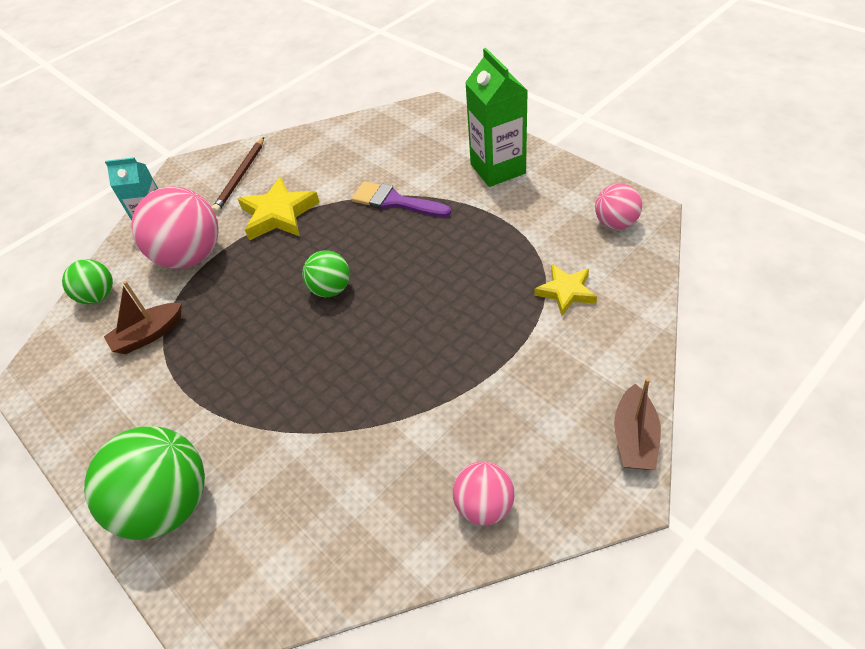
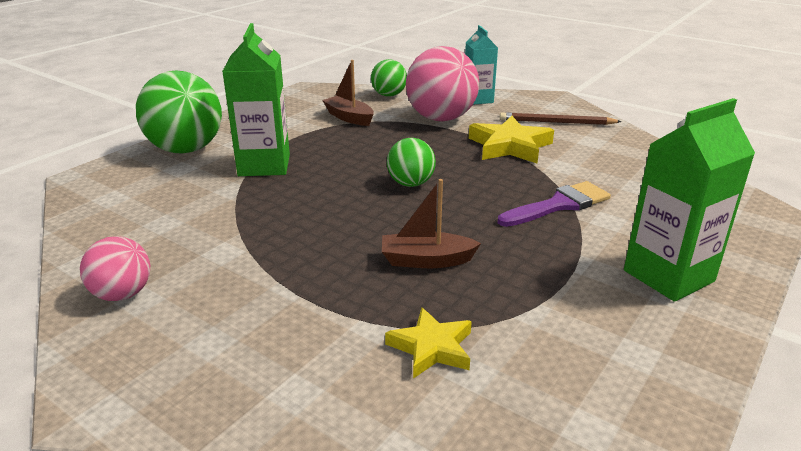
camera: 75 degrees right, 20 degrees down
purple brush [351,181,452,217] -> purple brush turned 45 degrees clockwise [498,181,611,227]
pink ball [595,183,642,230] -> none
brown boat [614,378,661,470] -> brown boat moved to [382,179,481,268]
none -> green carton [222,23,290,176]

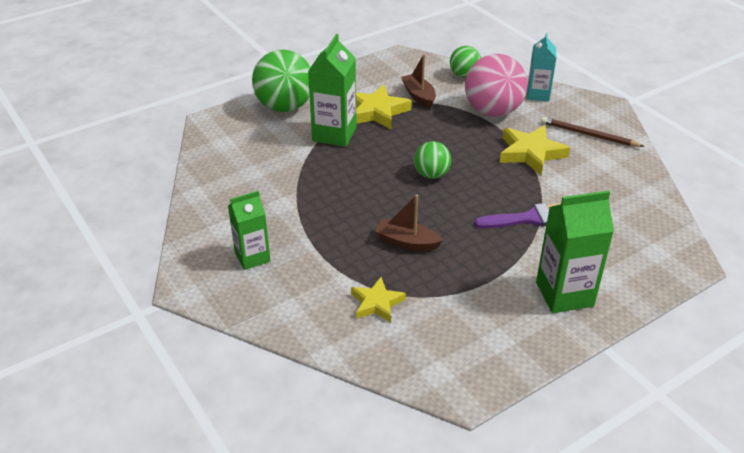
camera: 20 degrees right, 10 degrees up
pink ball [80,236,150,301] -> none
none -> green carton [228,191,271,270]
none -> yellow star [356,84,412,129]

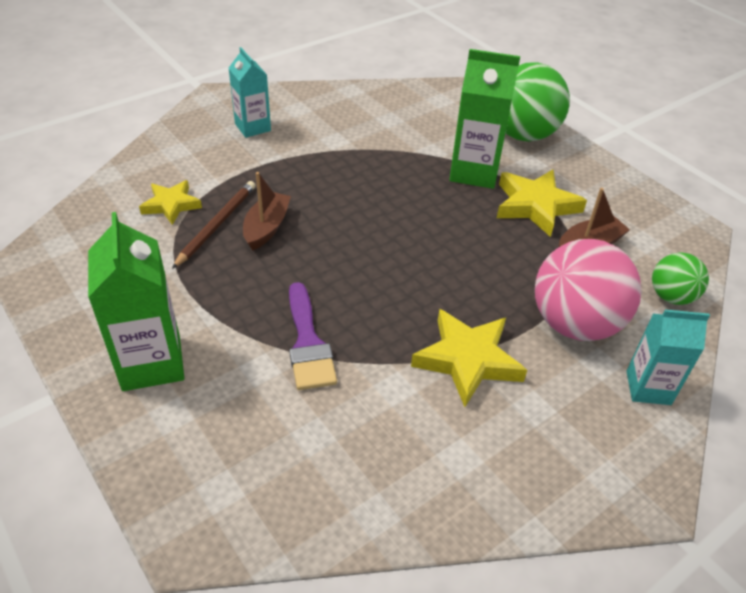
camera: 85 degrees right, 5 degrees up
green carton [228,191,271,270] -> turquoise carton [229,47,271,138]
green ball [414,141,451,179] -> none
brown pencil [541,117,645,147] -> brown pencil moved to [172,181,255,269]

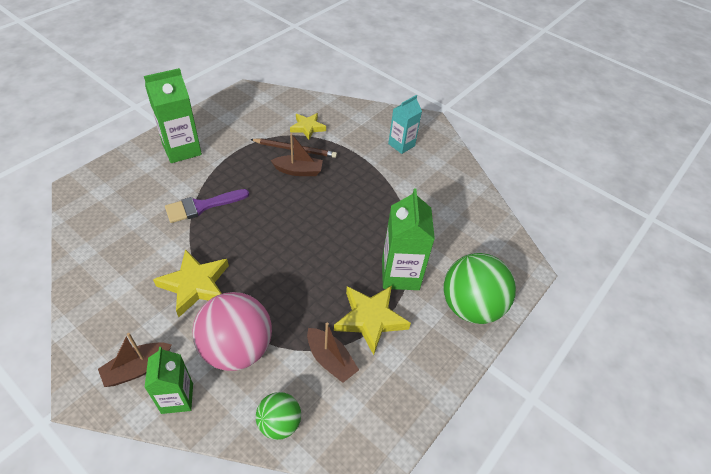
camera: 75 degrees right, 5 degrees up
turquoise carton [626,310,710,405] -> green carton [144,347,193,414]
none -> brown boat [98,333,172,387]

